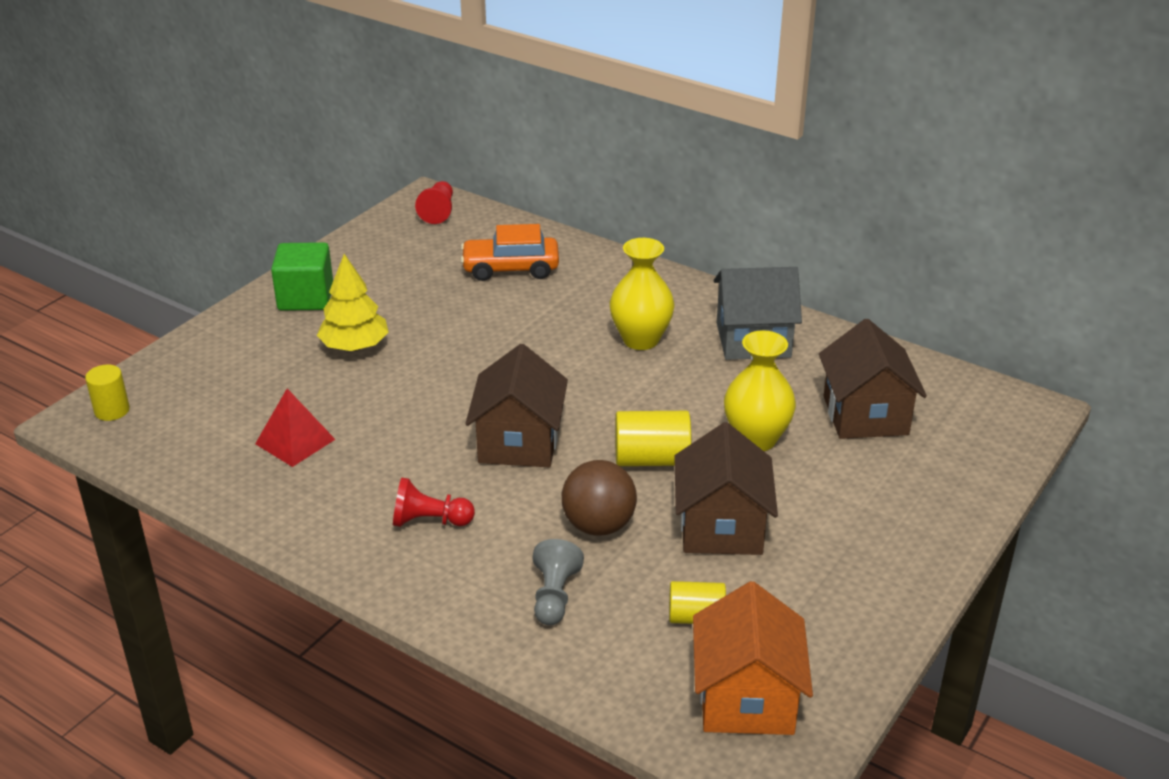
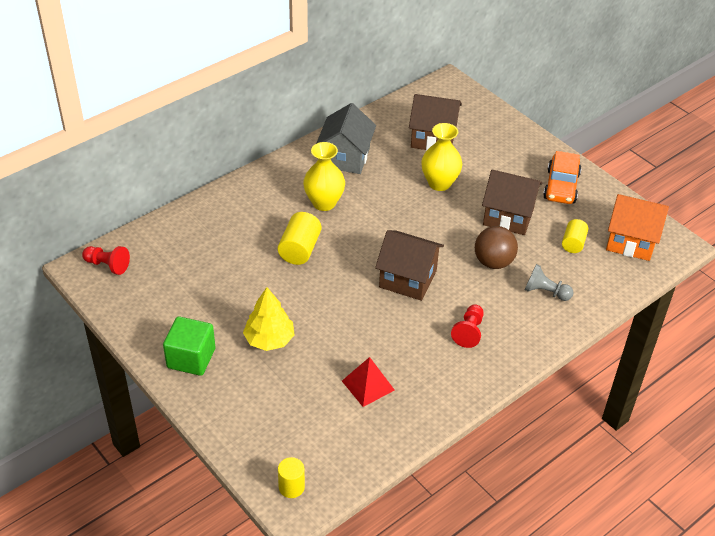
camera: 75 degrees left, 10 degrees up
orange car [461,224,559,281] -> orange car moved to [543,151,581,204]
yellow cylinder [615,411,691,466] -> yellow cylinder moved to [278,212,322,265]

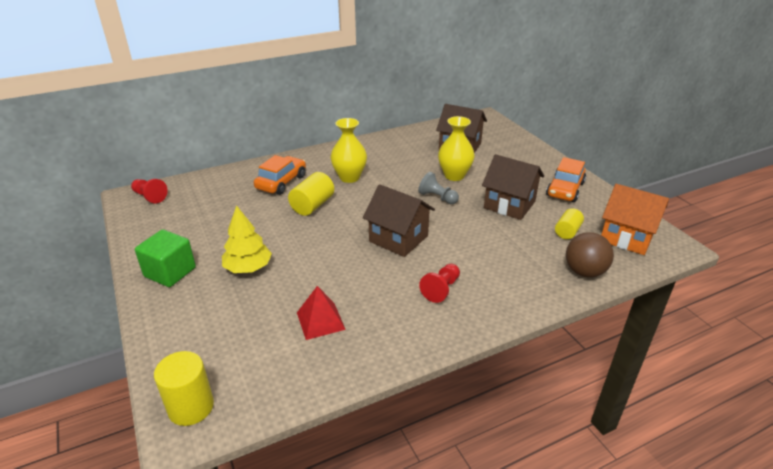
camera: 15 degrees right, 10 degrees down
yellow cylinder [278,457,305,498] -> yellow cylinder [154,351,214,426], size x1.52
grey house [316,103,376,174] -> none
brown ball [475,226,518,269] -> brown ball moved to [566,232,614,278]
grey pawn [525,264,573,301] -> grey pawn moved to [418,172,459,204]
none -> orange car [254,155,306,195]

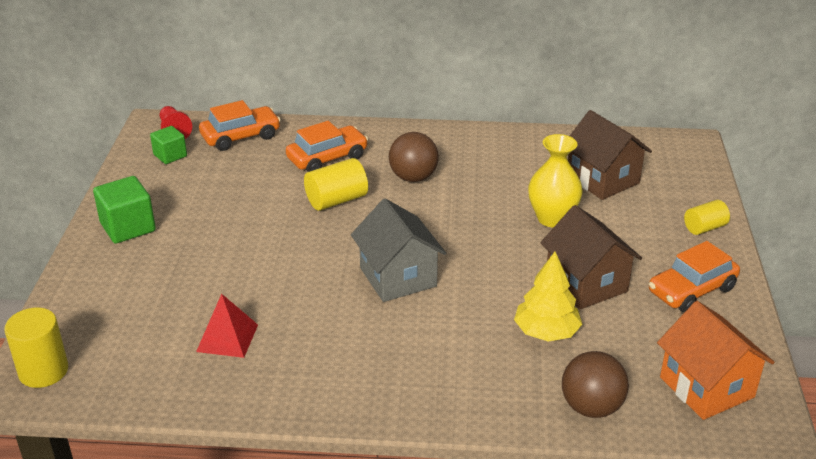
camera: 30 degrees right, 0 degrees up
yellow tree [222,205,272,273] -> yellow tree moved to [514,252,583,342]
yellow vase [331,118,367,183] -> brown ball [389,132,439,182]
brown house [363,184,435,257] -> grey house [351,198,446,302]
grey pawn [418,172,459,204] -> none
red pawn [419,264,460,303] -> none
yellow cylinder [555,208,584,239] -> yellow cylinder moved to [684,200,730,235]
none -> green cube [150,126,187,164]
none -> orange car [199,100,281,151]

